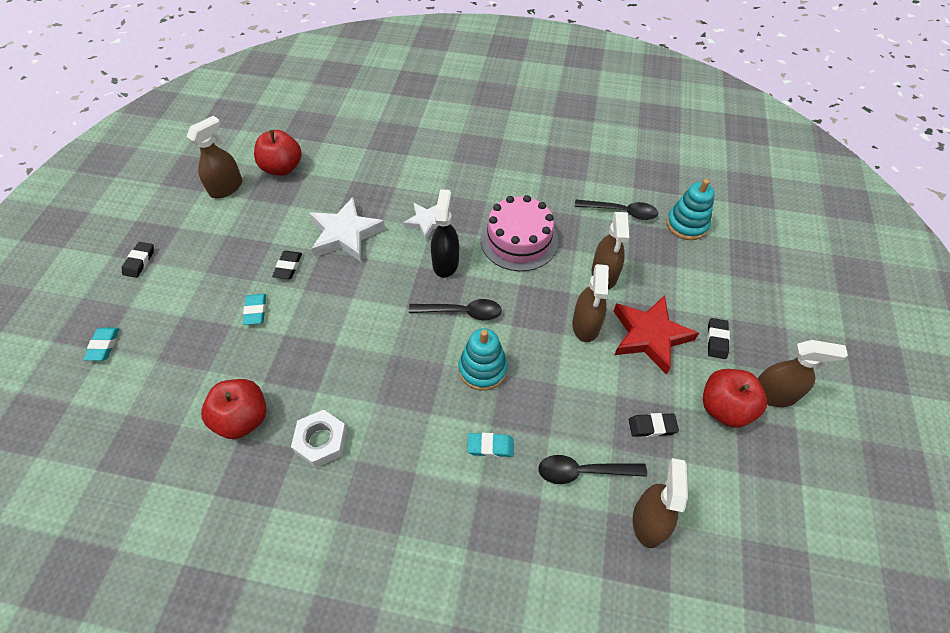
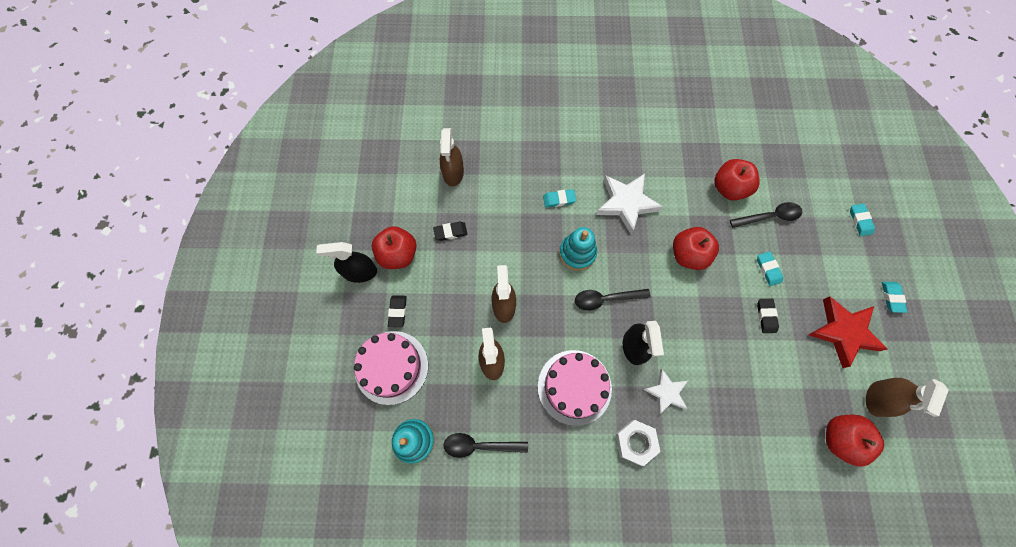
camera: 170 degrees right, 15 degrees up
black eraser [122,242,154,278] -> turquoise eraser [882,282,907,313]
white nut [291,410,347,468] -> white nut moved to [616,420,660,466]
white star [310,197,385,262] -> white star moved to [596,173,663,234]
black spoon [538,455,647,484] -> black spoon moved to [730,202,802,228]
red star [613,295,699,375] -> red star moved to [809,297,888,368]
brown spray bottle [757,340,848,407] -> black spray bottle [316,242,377,283]
none -> pink cake [354,331,428,405]
none -> red apple [673,227,719,270]

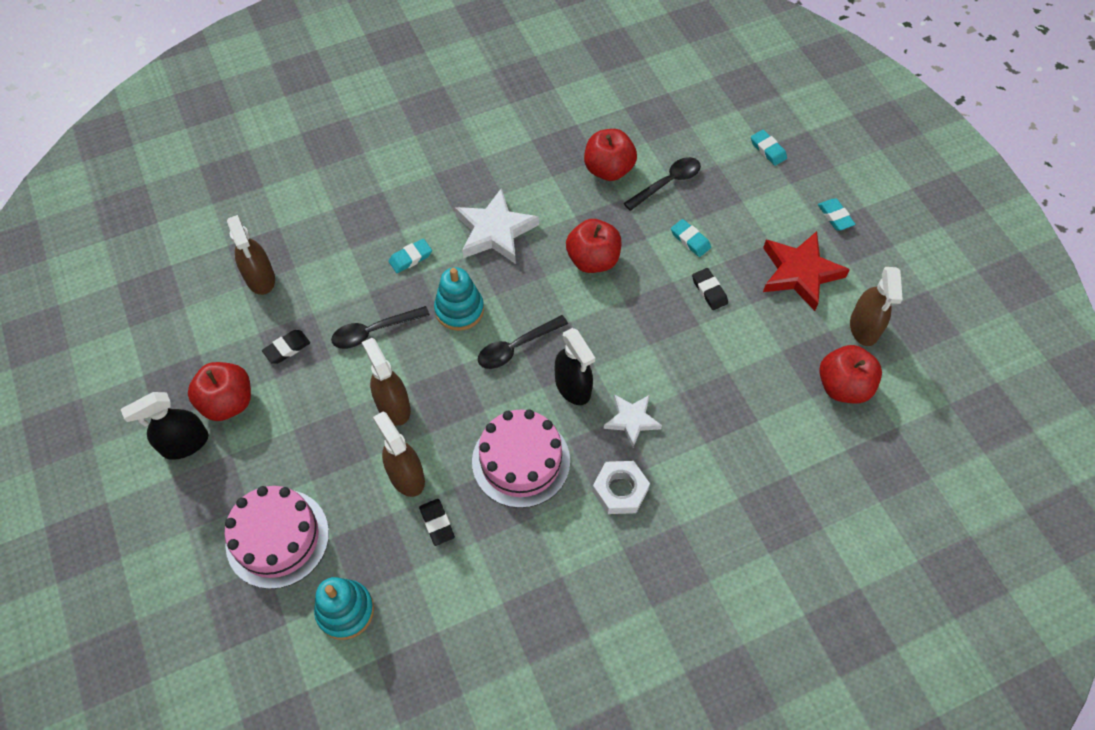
camera: 25 degrees left, 10 degrees down
black eraser [388,295,407,327] -> black eraser moved to [419,499,455,546]
black spoon [443,433,528,458] -> black spoon moved to [331,306,430,349]

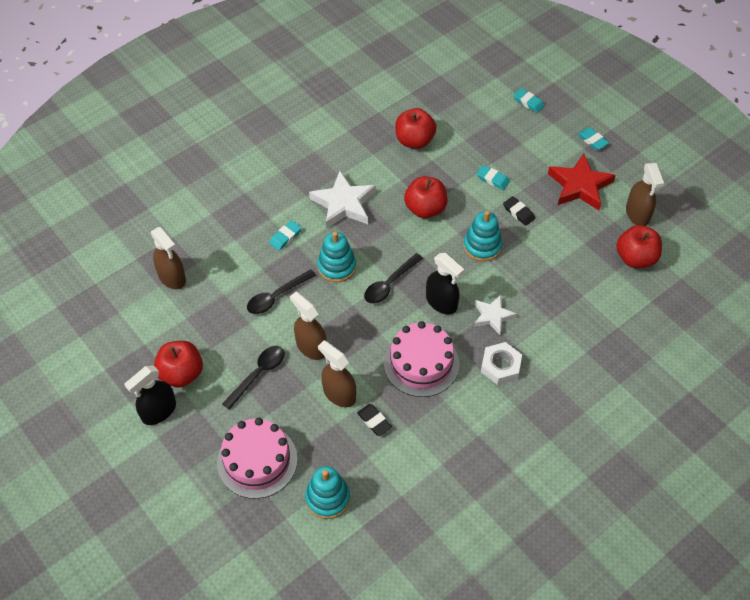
camera: 15 degrees left, 5 degrees down
black eraser [262,330,310,364] -> none
black spoon [624,157,701,211] -> black spoon moved to [222,346,285,410]
none -> turquoise stacking toy [464,211,502,262]

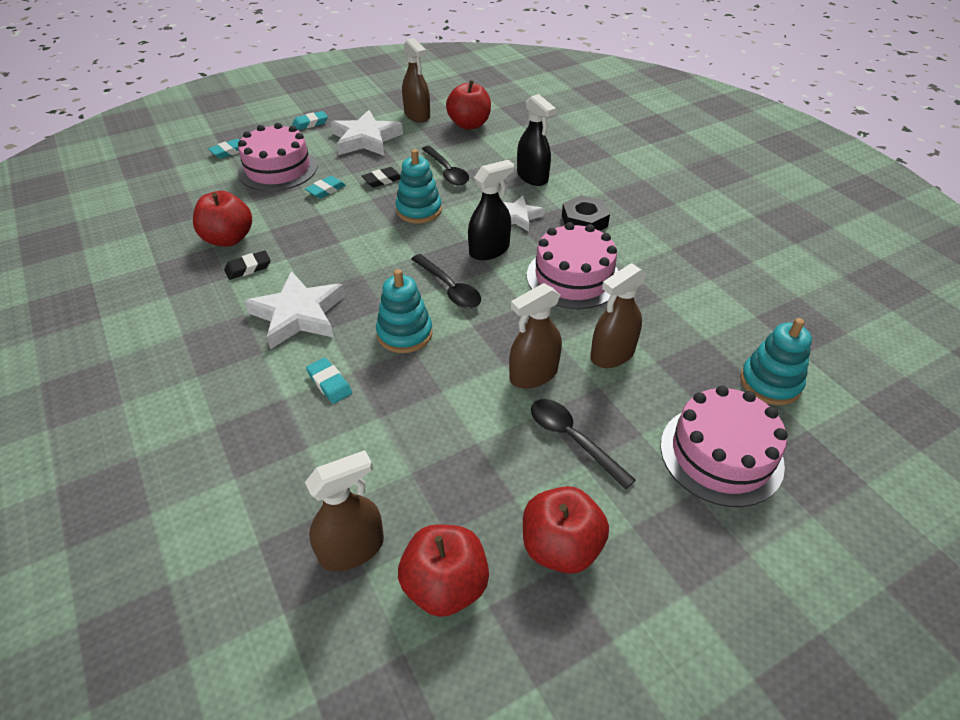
camera: 80 degrees left, 10 degrees down
black spray bottle [124,365,176,425] -> black spray bottle moved to [517,94,556,186]
black spoon [247,269,316,314] -> black spoon moved to [422,146,469,185]
black eraser [357,404,392,436] -> black eraser moved to [224,250,271,280]
red apple [404,176,447,218] -> red apple moved to [398,524,489,617]
white nut [481,342,522,385] -> black nut [562,195,610,231]
red star [548,153,616,210] -> white star [330,110,403,156]
brown spray bottle [626,163,664,226] -> brown spray bottle turned 60 degrees clockwise [402,38,430,123]
none -> pink cake [238,123,318,191]

